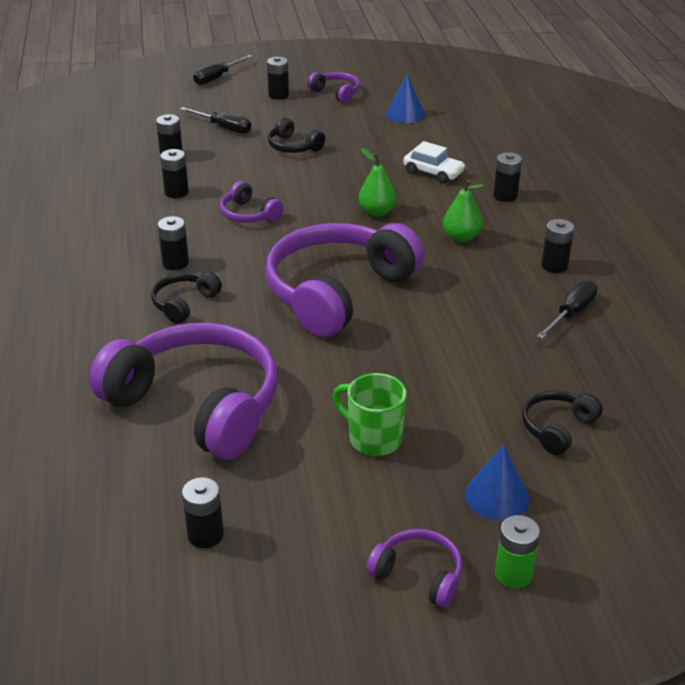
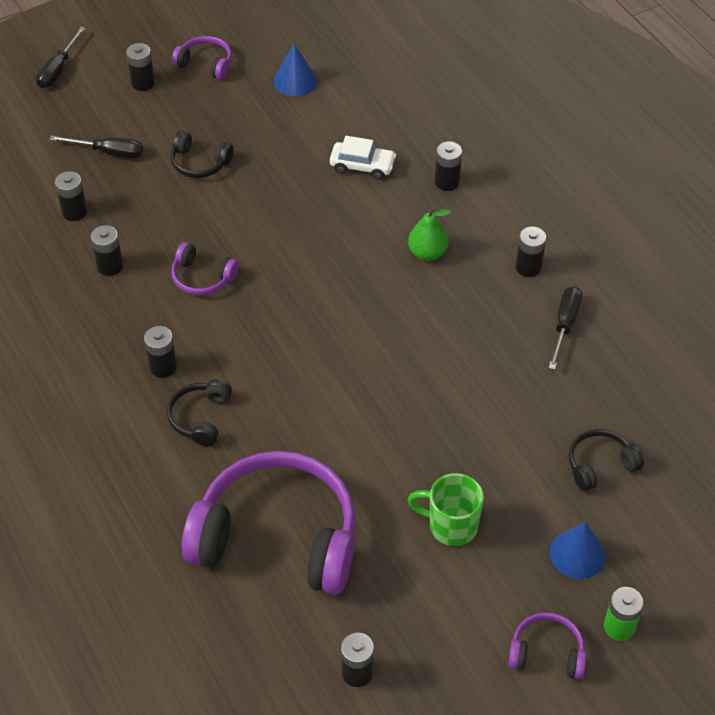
camera: 20 degrees left, 15 degrees up
purple headphones [265,223,424,338] -> none
green pear [358,148,396,217] -> none
black headphones [522,390,603,455] -> black headphones turned 45 degrees clockwise [569,429,644,491]

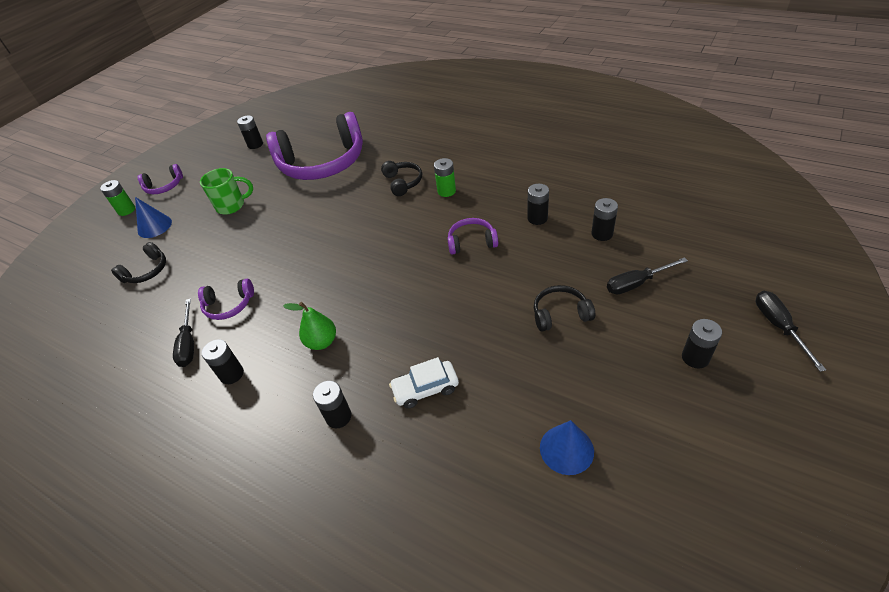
camera: 155 degrees right, 5 degrees down
black battery [144,326,177,378] -> green battery [434,158,456,197]
purple headphones [172,36,232,80] -> purple headphones moved to [198,279,254,320]

